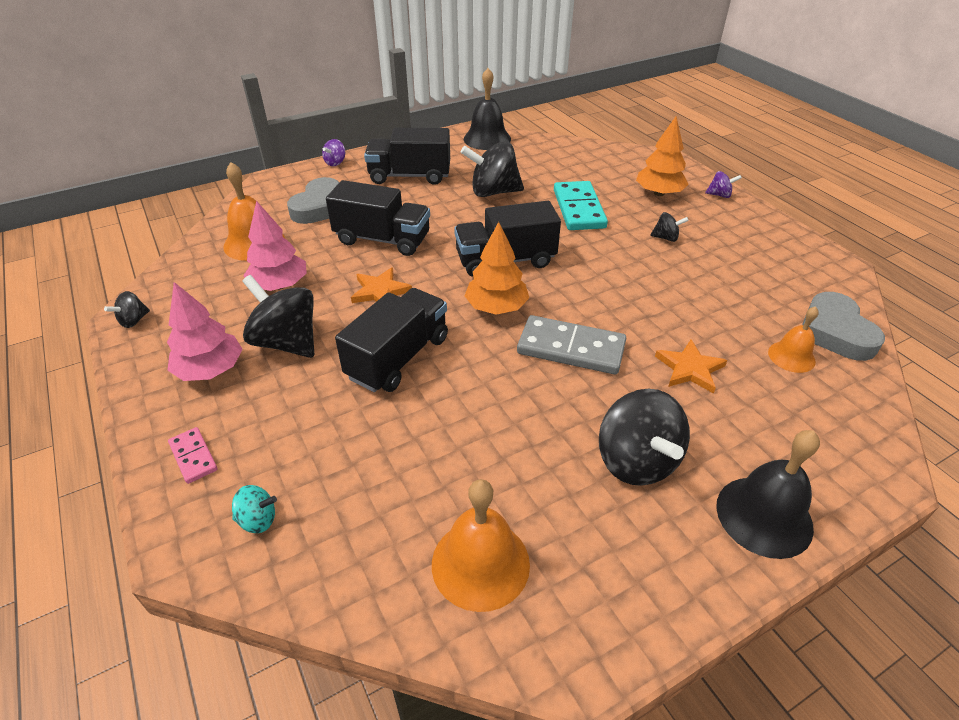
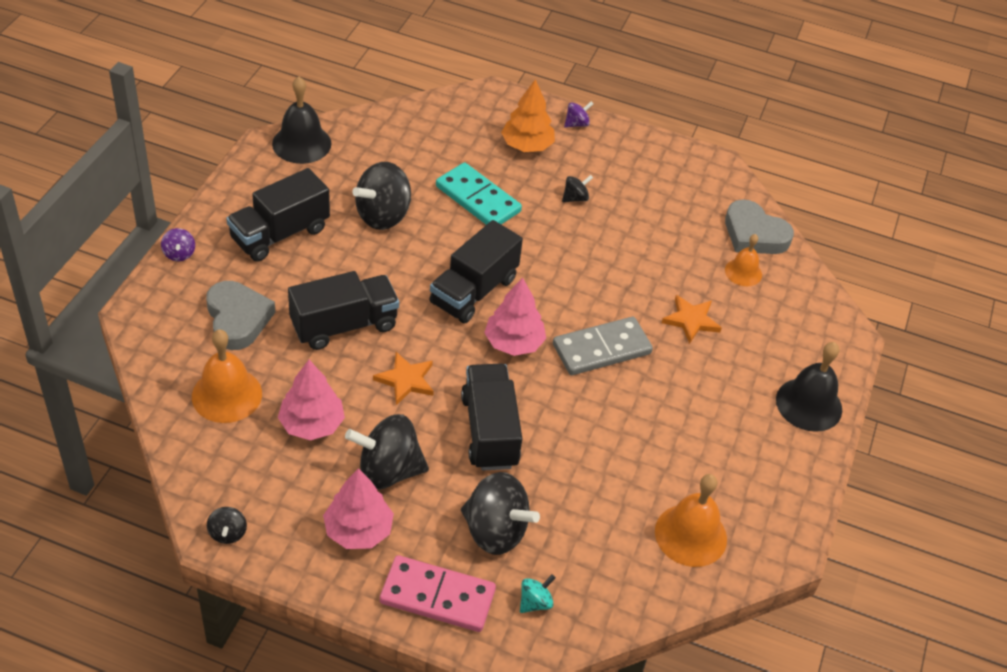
camera: 45 degrees left, 5 degrees up
pink domino [168,427,217,484] -> pink domino [380,555,496,632], size x1.94
orange tree [464,222,529,315] -> pink tree [484,278,546,356]
black spinning top [599,389,690,486] -> black spinning top moved to [461,472,540,555]

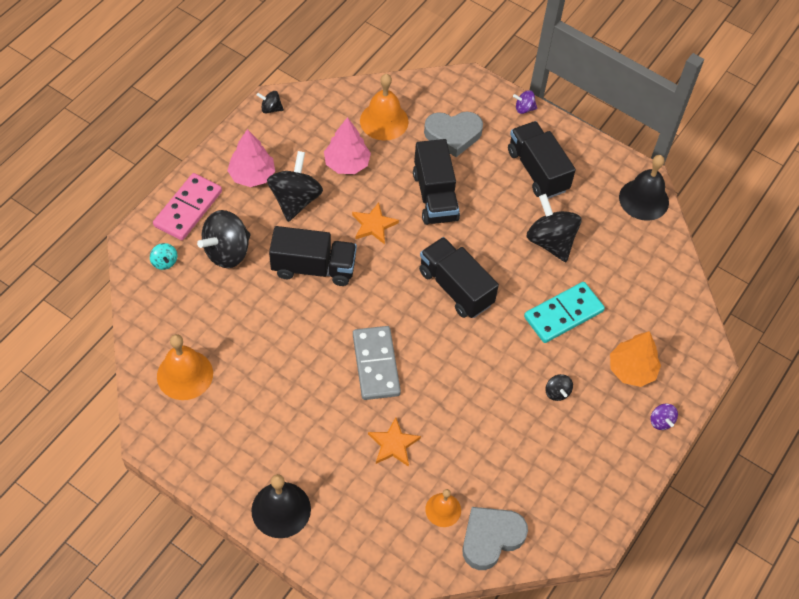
camera: 105 degrees right, 10 degrees up
pink tree [484,278,546,356] -> none

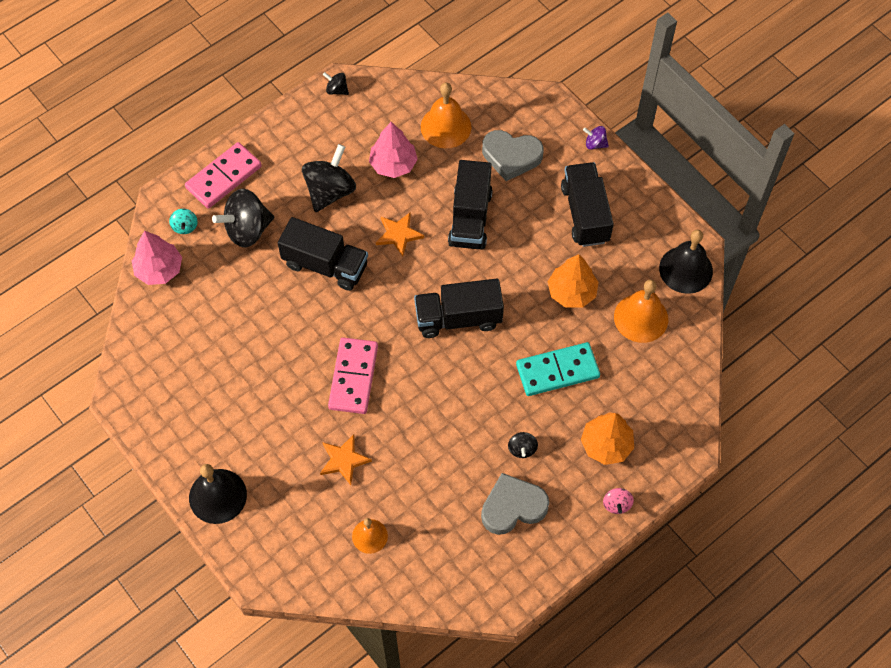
camera: 20 degrees right, 5 degrees up
orange bell [157,334,213,400] -> orange bell moved to [614,280,668,343]
pink tree [227,129,275,187] -> pink tree moved to [132,231,182,285]
grey domino [353,326,401,400] -> pink domino [328,338,378,414]
black truck [419,237,499,318] -> black truck turned 75 degrees counterclockwise [414,279,504,338]
grey heart [462,507,528,570] -> grey heart moved to [481,473,549,535]
black spinning top [526,194,581,262] -> orange tree [548,254,598,308]
purple spinning top [650,404,678,430] -> pink spinning top [603,488,634,514]

